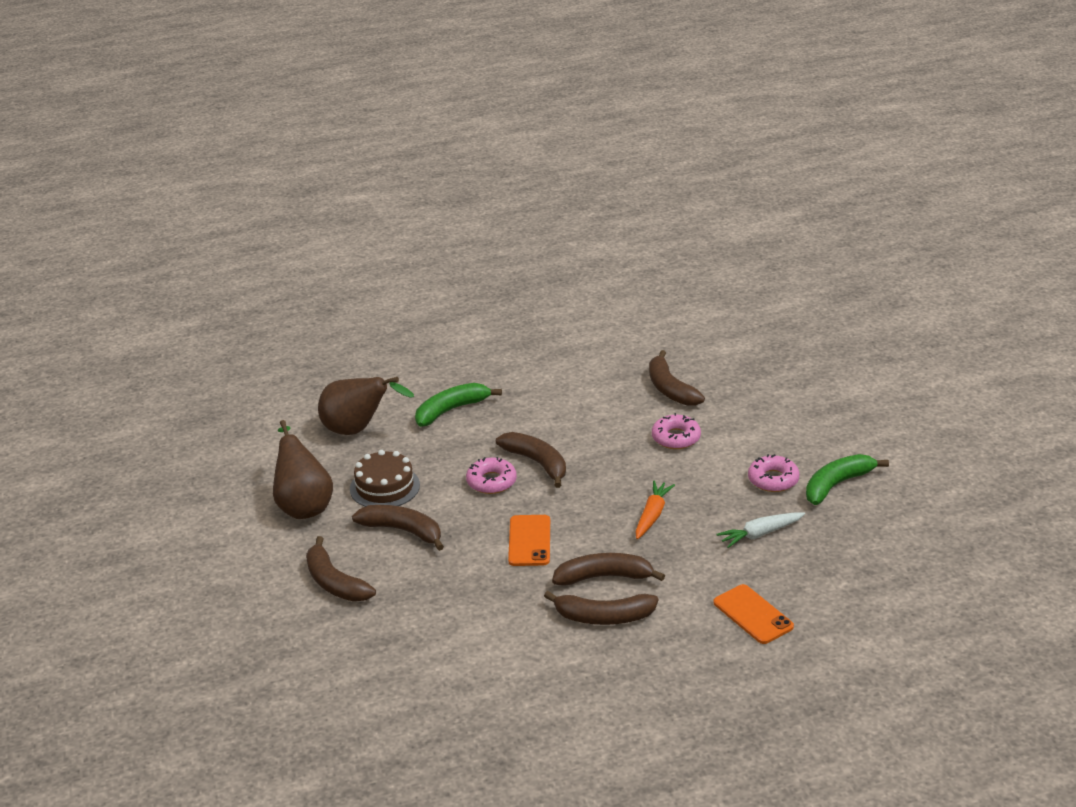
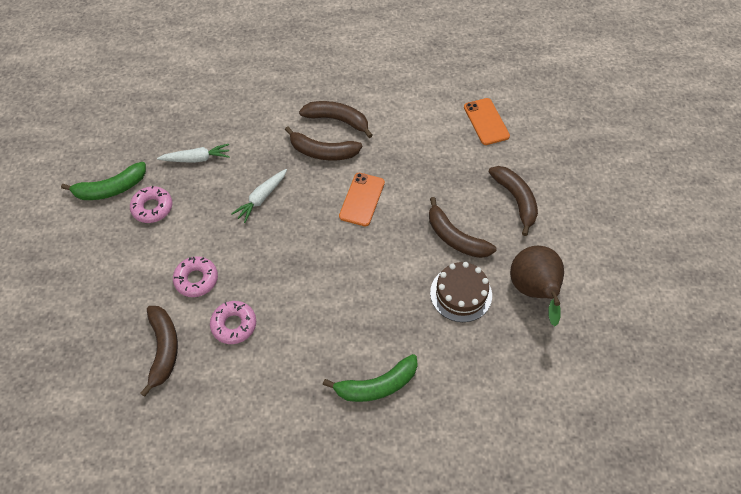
camera: 165 degrees left, 25 degrees up
brown pear [318,377,414,435] -> none
pink donut [466,457,517,494] -> pink donut moved to [210,301,256,344]
brown banana [496,432,566,488] -> none
orange carrot [635,481,675,539] -> white carrot [231,169,287,223]
orange phone [713,584,794,644] -> orange phone moved to [464,98,510,145]

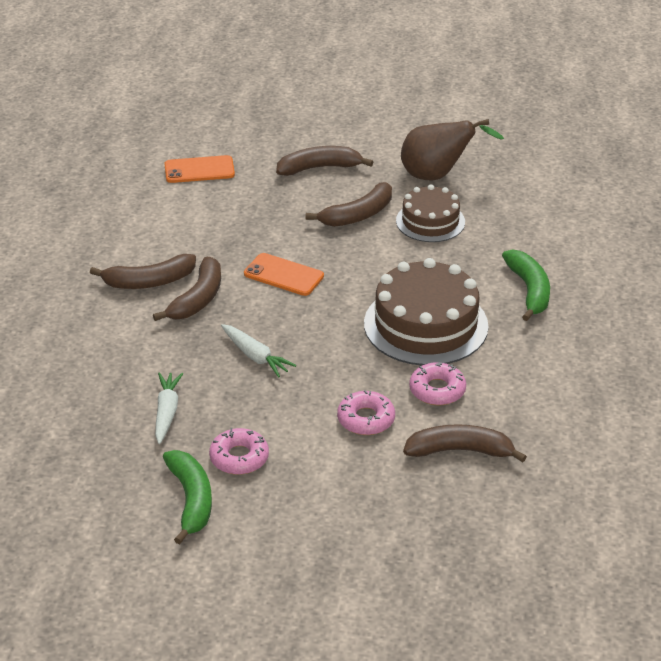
camera: 80 degrees left, 20 degrees down
brown banana [299,101,373,138] -> brown banana turned 135 degrees counterclockwise [90,254,196,289]
none -> brown cake [364,258,488,366]

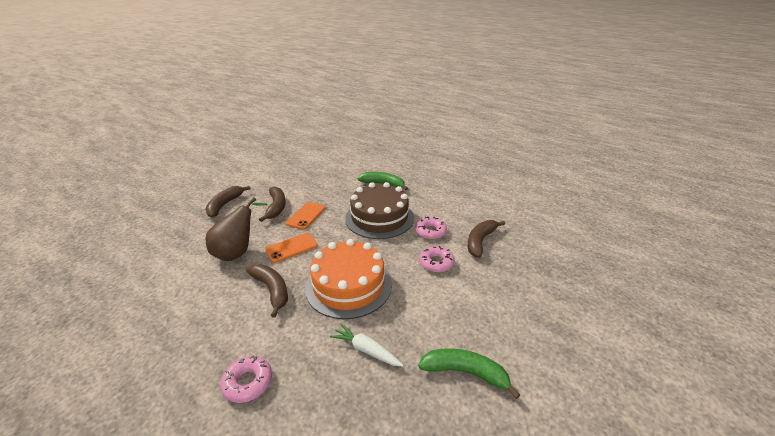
camera: 60 degrees left, 5 degrees down
brown banana [90,254,196,289] -> none
orange phone [165,155,235,183] -> orange phone moved to [286,202,326,230]
pink donut [209,428,269,475] -> pink donut moved to [221,355,272,403]
white carrot [221,324,296,378] -> orange cake [305,239,392,319]
brown cake [396,184,465,242] -> none
brown pear [401,119,504,180] -> brown pear moved to [206,197,267,261]

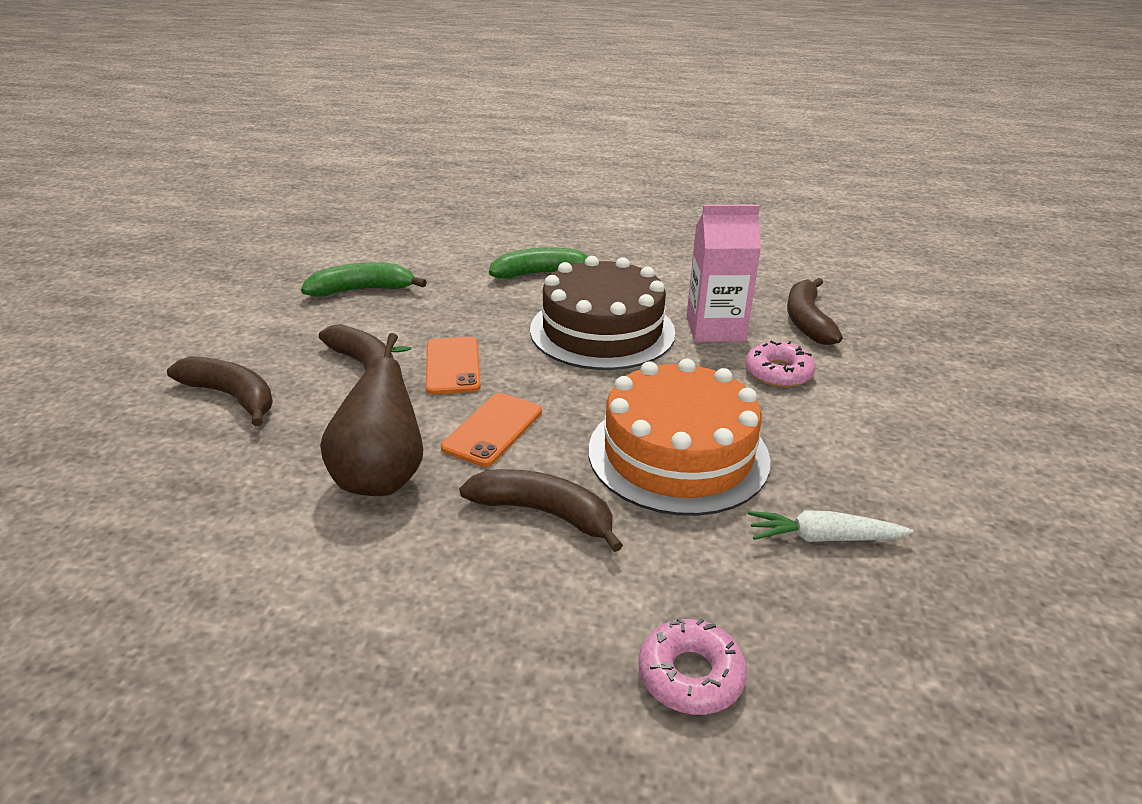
camera: 30 degrees left, 0 degrees up
brown banana [205,186,251,218] -> brown banana turned 135 degrees clockwise [167,356,273,427]
pink donut [415,216,447,240] -> pink carton [687,205,761,342]
green banana [418,348,520,399] -> green banana moved to [301,262,427,297]

